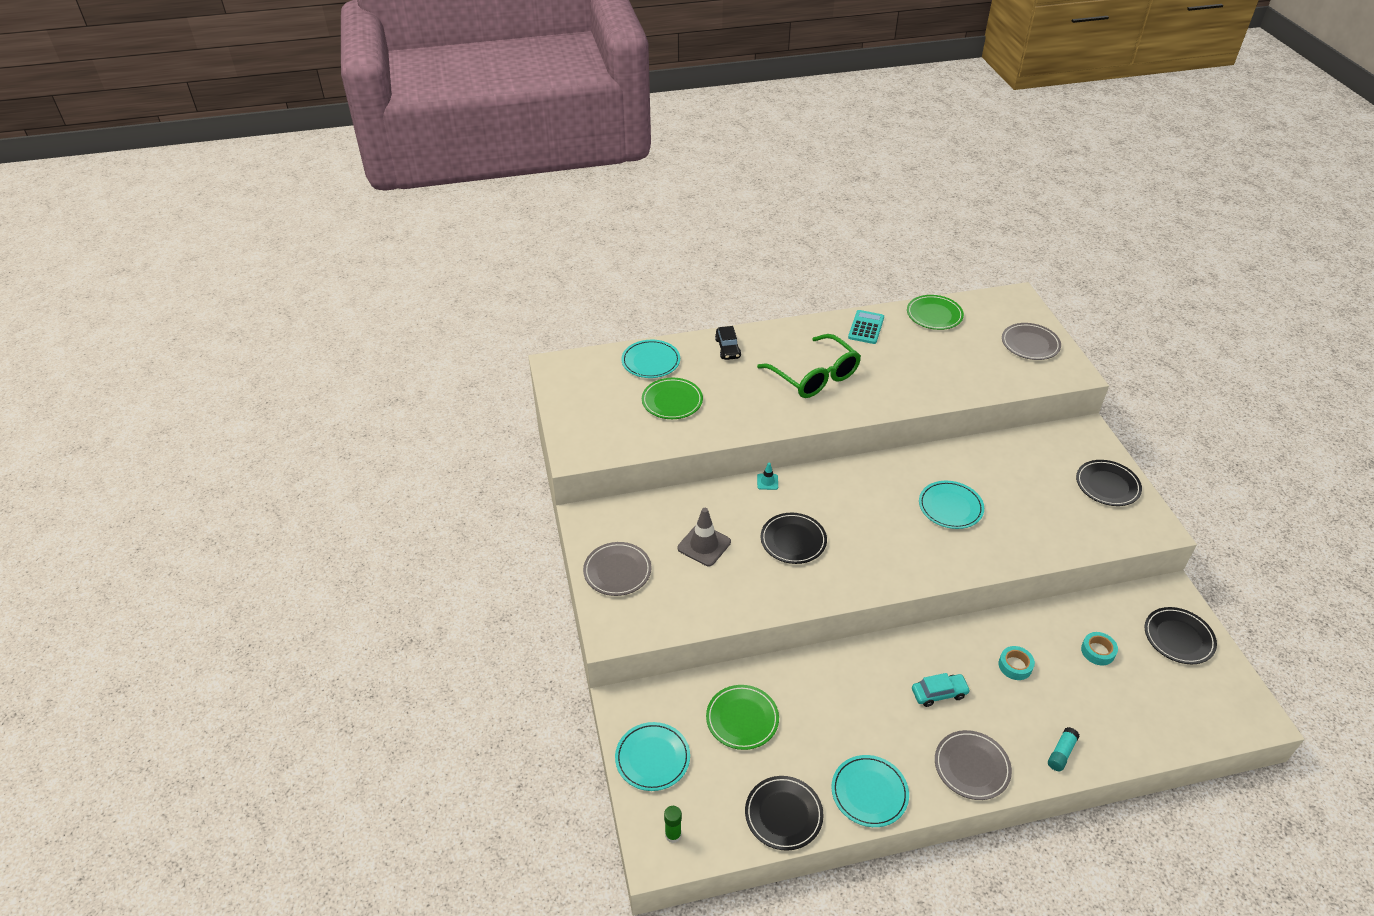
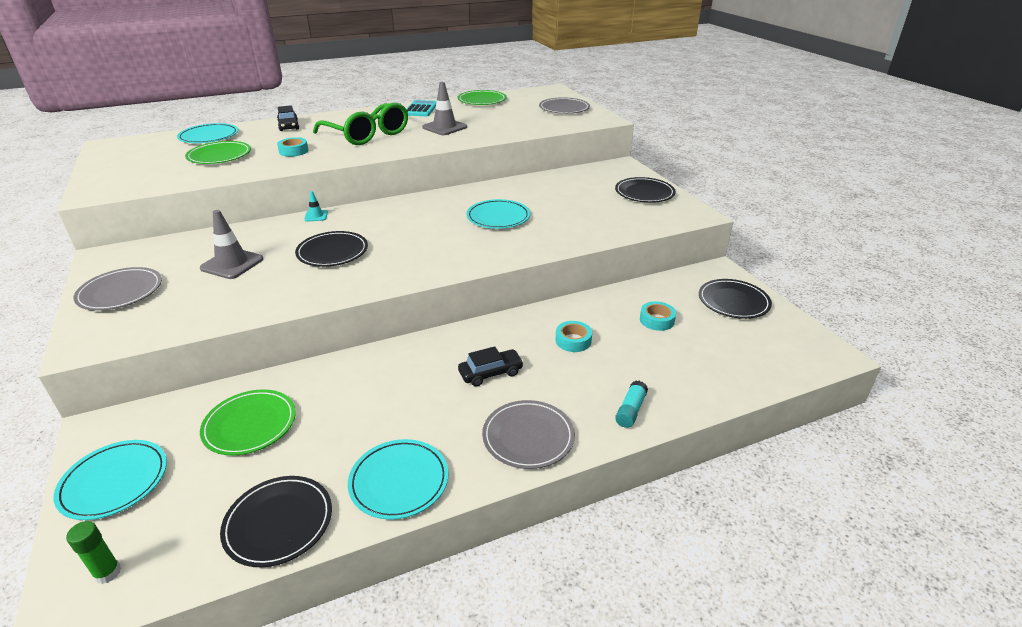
camera: 10 degrees left, 10 degrees down
turquoise car [912,673,971,707] -> black car [458,346,524,386]
none -> turquoise tape [277,137,309,157]
none -> grey traffic cone [422,82,467,135]

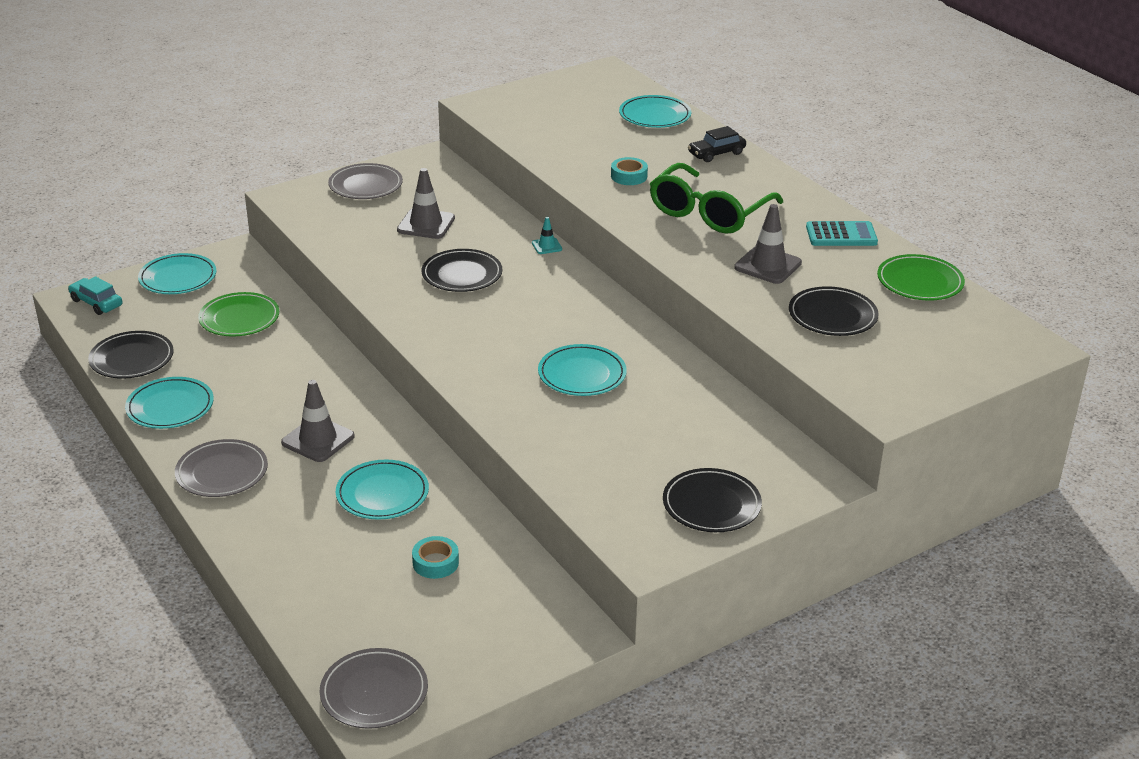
camera: 80 degrees right, 0 degrees up
green glue stick [66,521,121,584] -> turquoise car [68,276,122,315]
green plate [185,141,251,164] -> none
black car [458,346,524,386] -> grey traffic cone [281,380,355,462]
grey plate [539,97,590,114] -> grey plate moved to [319,648,428,729]
turquoise tape [555,321,592,352] -> turquoise plate [336,460,429,520]
turquoise glue stick [615,381,648,428] -> none
black plate [699,279,772,319] -> black plate moved to [789,286,879,336]

